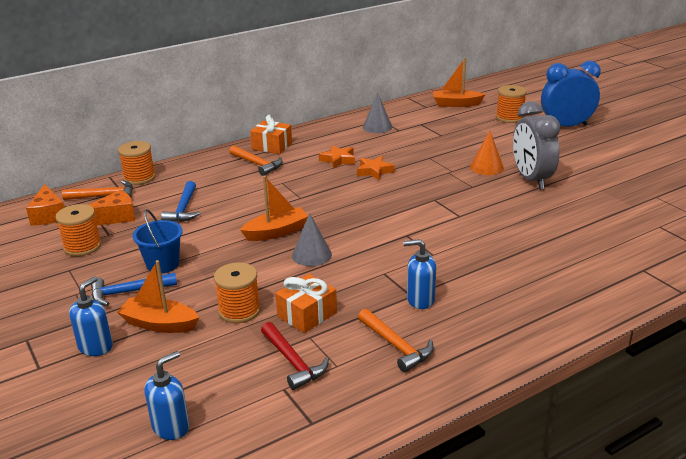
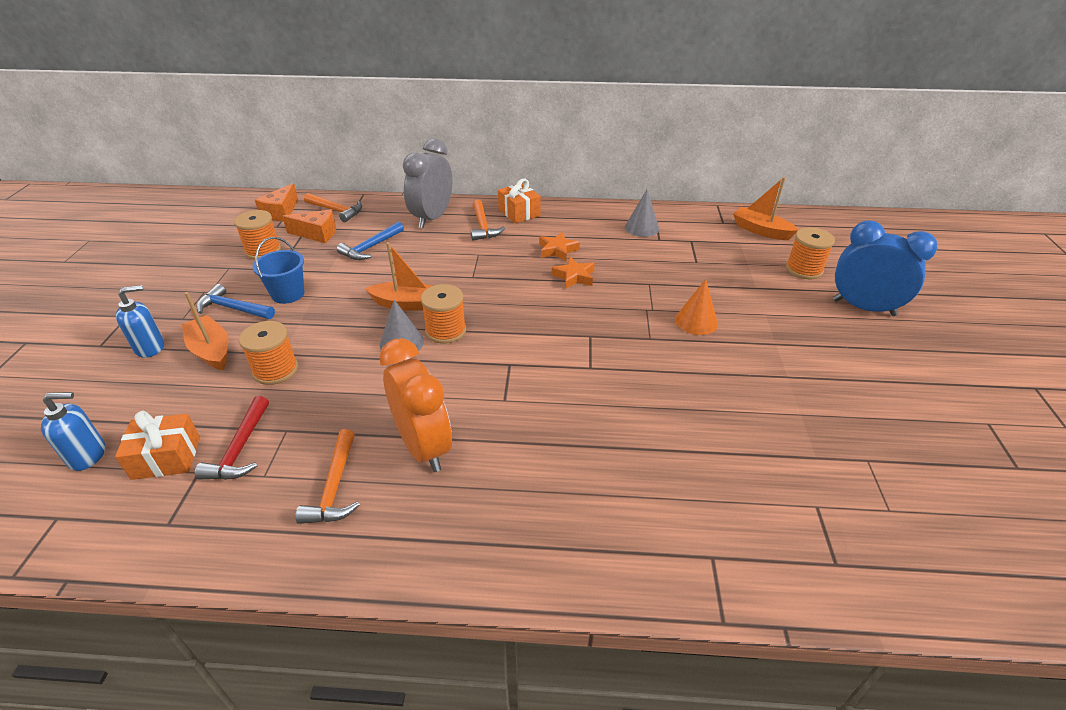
camera: 35 degrees right, 10 degrees up
orange spool [118,141,156,185] -> orange spool moved to [421,284,466,344]
orange gift [275,274,337,333] -> orange gift moved to [115,411,200,480]
blue soap dispenser [403,239,436,309] -> orange clock [379,338,452,472]
grey clock [513,101,561,190] -> grey clock moved to [403,139,452,228]

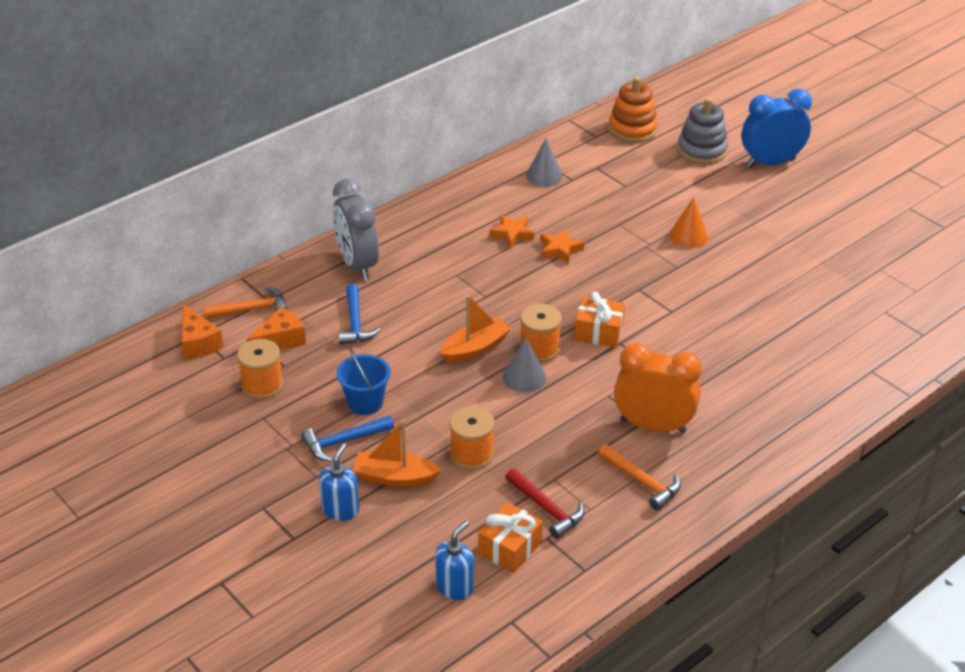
camera: 45 degrees left, 0 degrees up
orange hammer [471,200,505,241] -> none
orange gift [498,179,541,223] -> orange gift moved to [574,292,625,347]
orange boat [733,177,798,240] -> orange stacking toy [608,77,658,143]
orange spool [786,227,835,279] -> grey stacking toy [677,98,728,165]

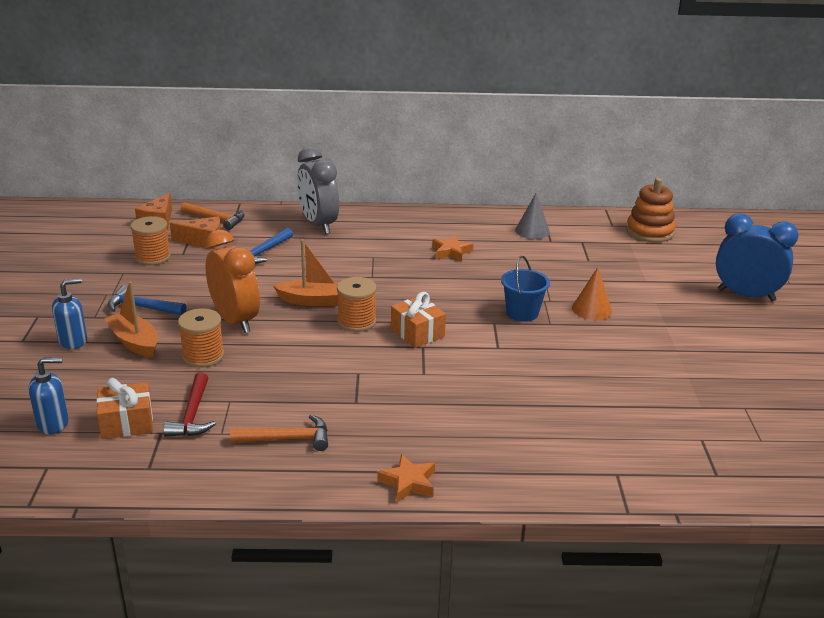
camera: 40 degrees right, 10 degrees down
grey clock [333,179,379,280] -> grey clock turned 45 degrees counterclockwise [297,147,339,234]
blue bucket [337,348,391,415] -> blue bucket moved to [501,256,550,322]
grey cone [503,338,546,393] -> none
orange star [540,229,584,264] -> orange star moved to [377,454,435,503]
orange hammer [598,444,681,510] -> orange hammer turned 90 degrees counterclockwise [230,415,328,451]
orange clock [614,343,702,433] -> orange clock moved to [205,230,260,333]
grey stacking toy [677,98,728,165] -> none

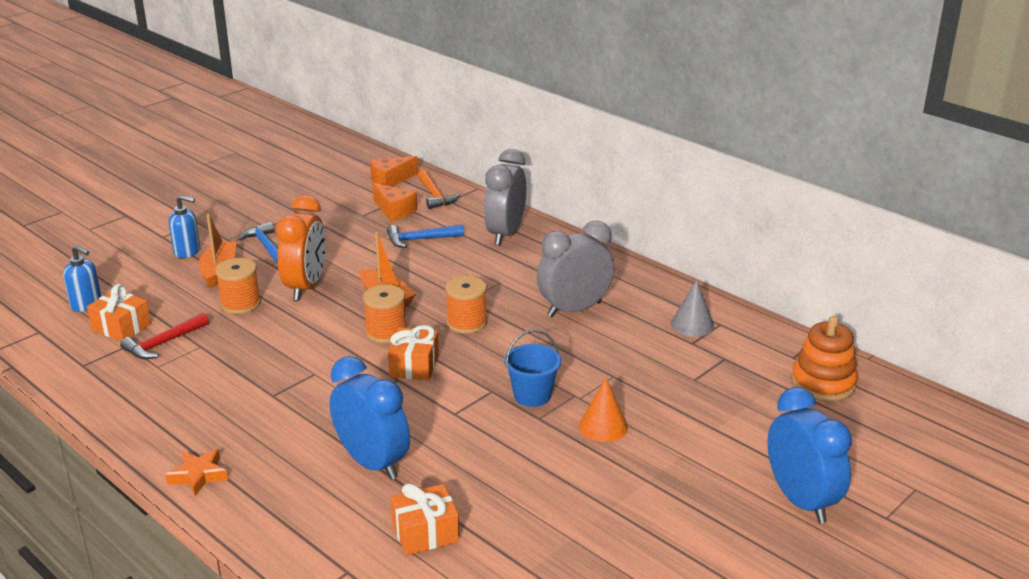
camera: 45 degrees right, 0 degrees up
orange spool [130,216,171,265] -> orange spool moved to [445,276,487,334]
orange hammer [230,415,328,451] -> none
orange star [432,235,473,262] -> grey clock [537,221,614,317]
none -> blue clock [330,356,410,480]
none -> orange gift [391,484,460,555]

